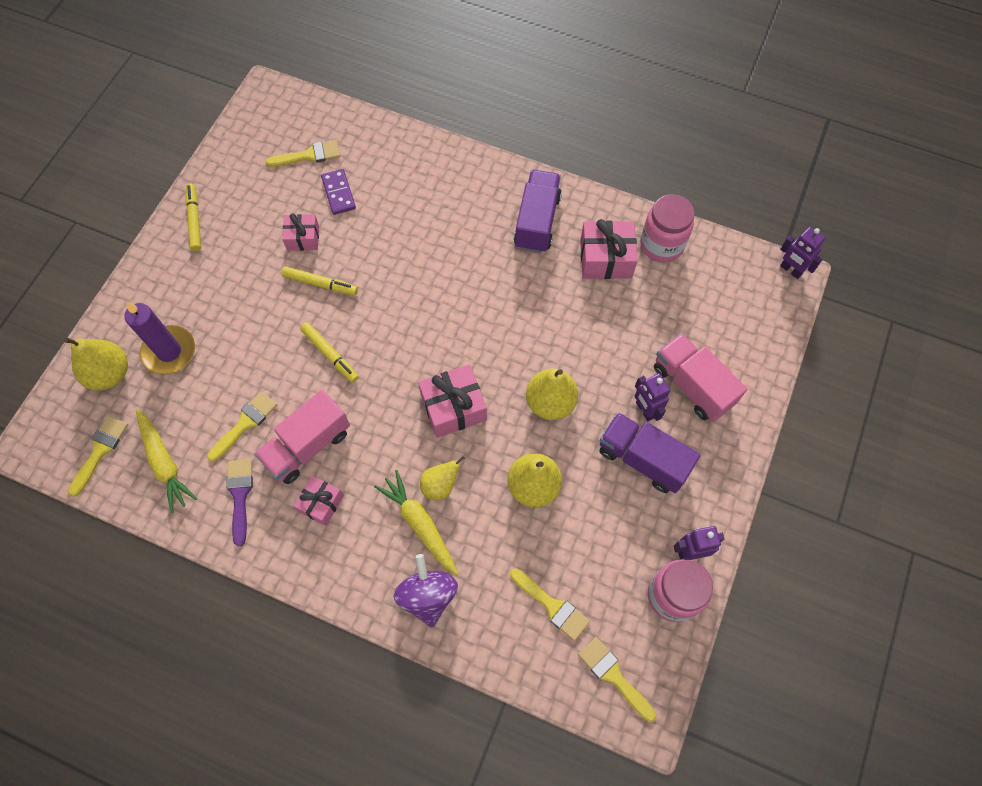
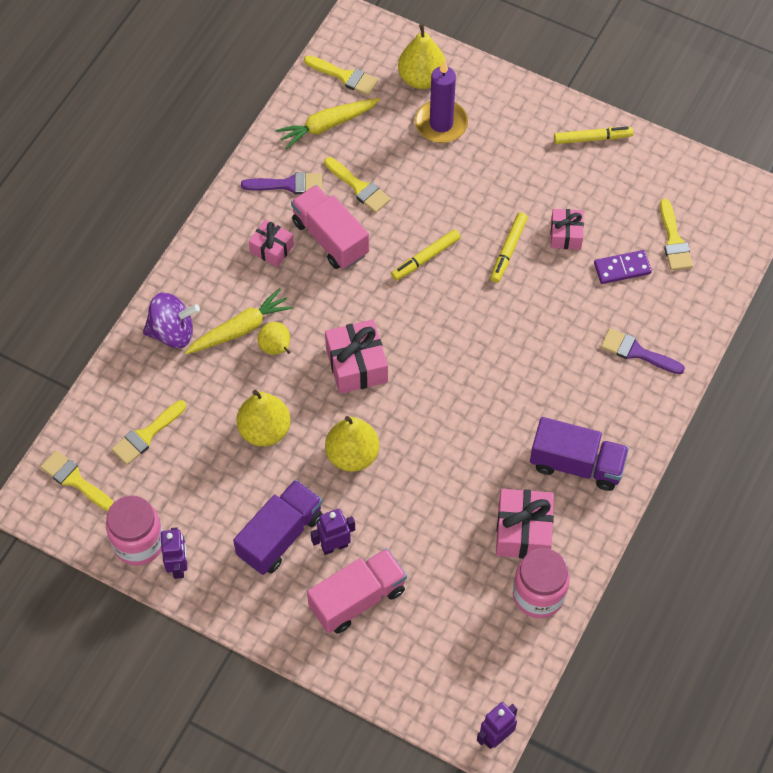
camera: 95 degrees right, 5 degrees down
yellow brush [578,637,656,722] -> yellow brush turned 105 degrees counterclockwise [40,450,114,511]
none -> purple brush [601,328,685,374]

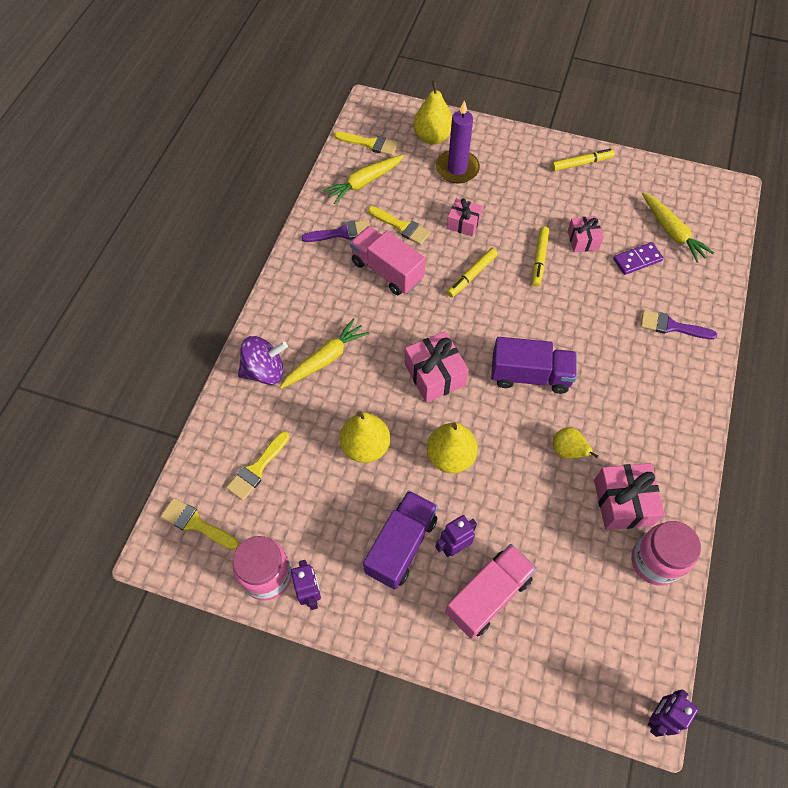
camera: 10 degrees left, 0 degrees up
pink gift [249,219,294,267] -> pink gift moved to [447,198,483,237]
yellow pear [258,322,290,355] -> yellow pear moved to [553,427,599,459]
purple truck [530,417,629,491] -> purple truck moved to [491,337,577,394]
yellow brush [660,199,693,270] -> yellow carrot [642,192,714,263]

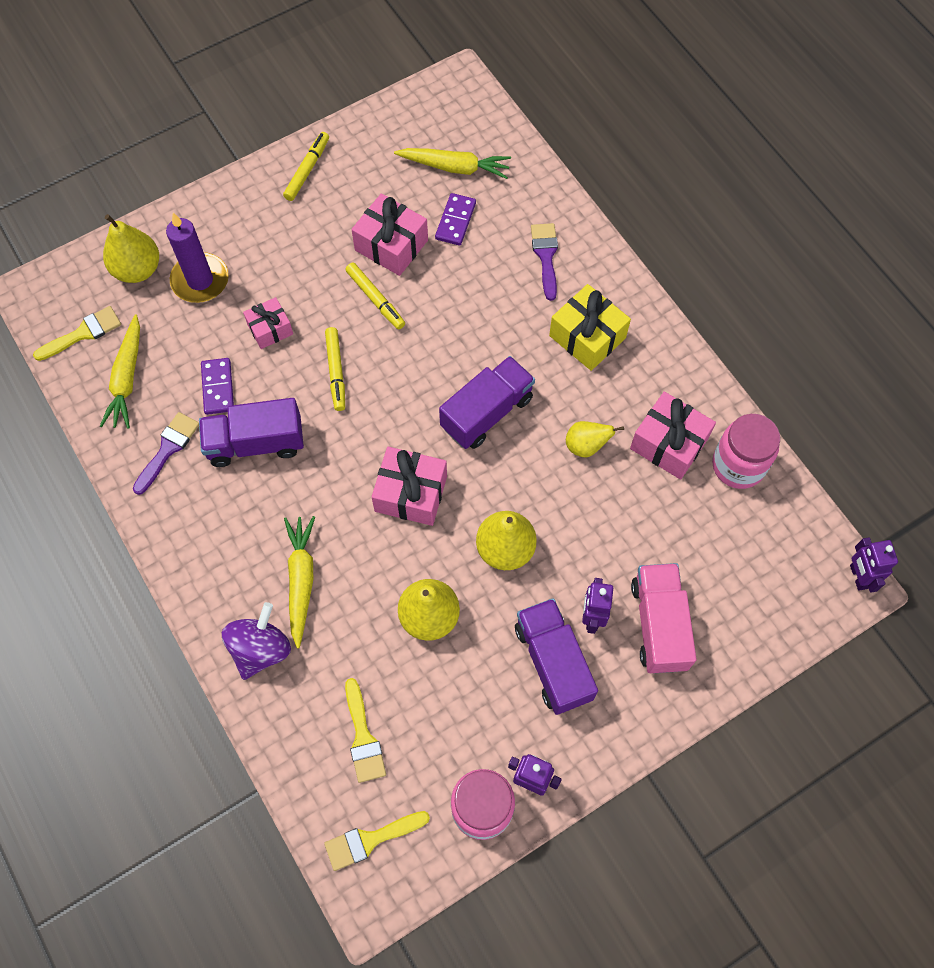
camera: 50 degrees left, 5 degrees up
pink truck [350,226,425,295] -> purple truck [199,398,304,467]
yellow brush [368,206,431,245] -> purple domino [201,358,234,415]
pink gift [568,216,603,252] -> pink gift [351,193,428,276], size x1.59
purple brush [640,310,717,340] -> purple brush turned 120 degrees clockwise [531,223,558,301]
none -> yellow gift [549,284,631,371]

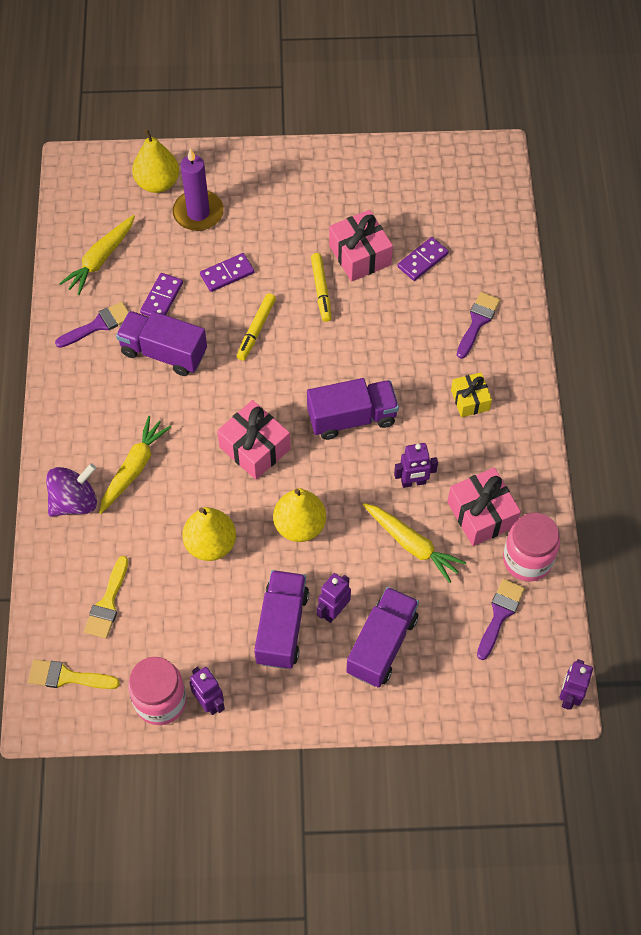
camera: 30 degrees right, 5 degrees down
yellow brush [33,306,121,361] -> none
pink gift [243,297,293,349] -> purple domino [200,253,254,292]
yellow marker [283,132,329,201] -> none
yellow carrot [394,148,511,179] -> yellow carrot moved to [363,503,466,583]
yellow gift [549,284,631,371] -> yellow gift [451,372,492,417], size x0.63
yellow pear [566,421,624,457] -> purple robot [394,443,438,488]
pink truck [631,563,697,674] -> purple truck [346,587,419,688]
none -> purple brush [477,578,525,660]

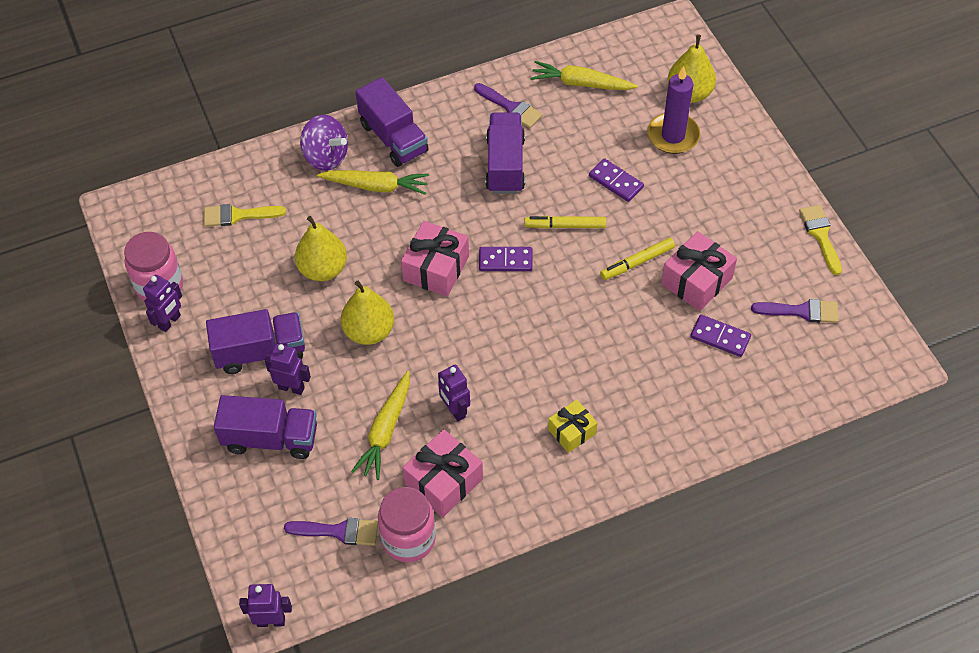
camera: 70 degrees right, 5 degrees down
yellow brush [28,659,120,689] -> yellow brush moved to [799,205,842,275]
purple domino [140,273,183,317] -> purple domino moved to [479,247,532,271]
purple truck [307,378,399,440] -> purple truck moved to [356,77,429,167]
purple brush [457,292,500,359] -> purple brush moved to [751,299,839,323]

